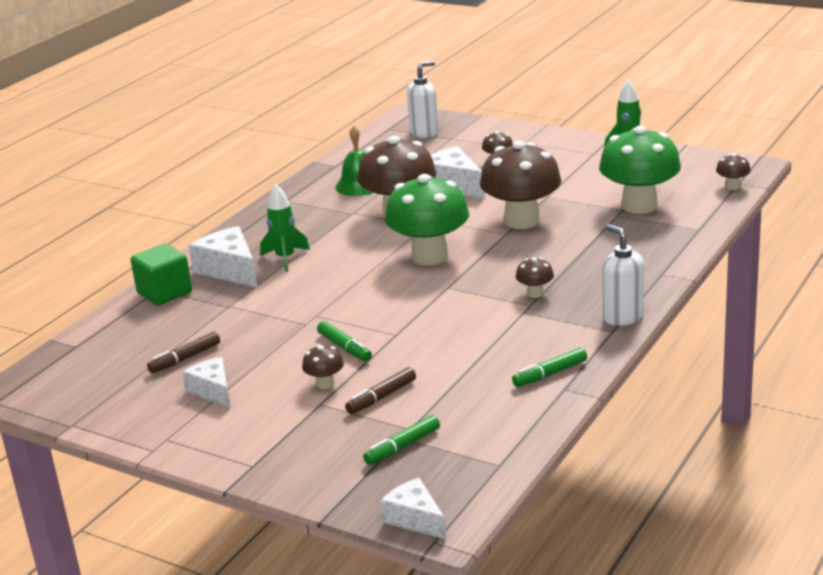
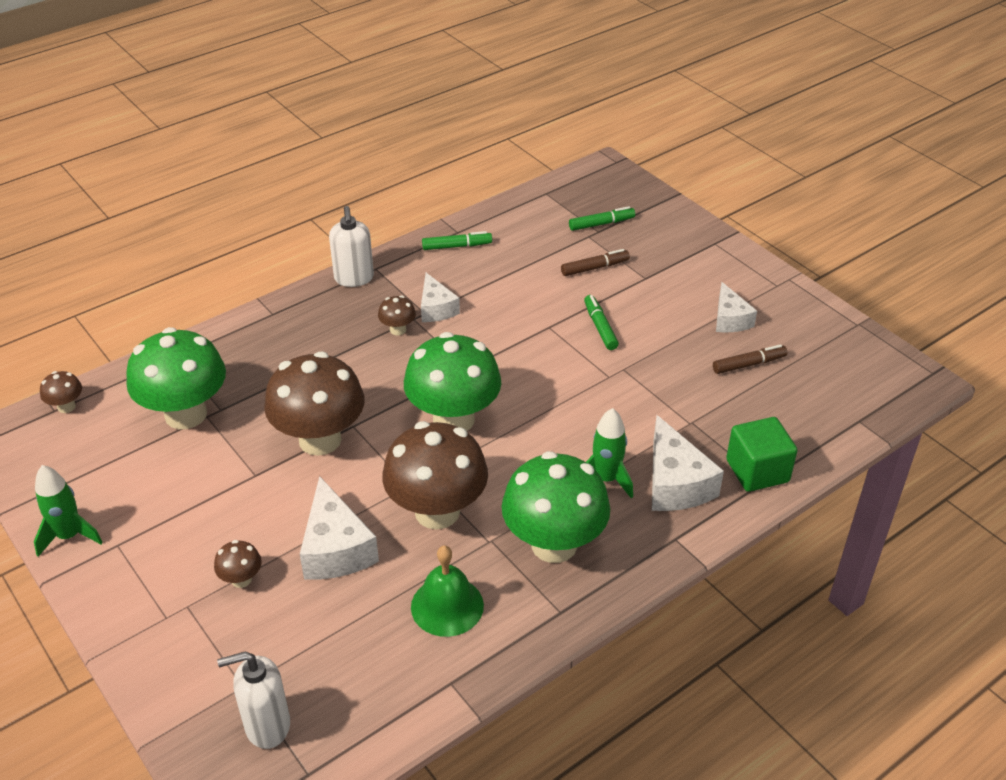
camera: 160 degrees left, 15 degrees up
brown mushroom [302,344,344,389] -> none
white cheese [380,478,446,539] -> white cheese moved to [421,273,460,322]
none -> green mushroom [502,451,610,563]

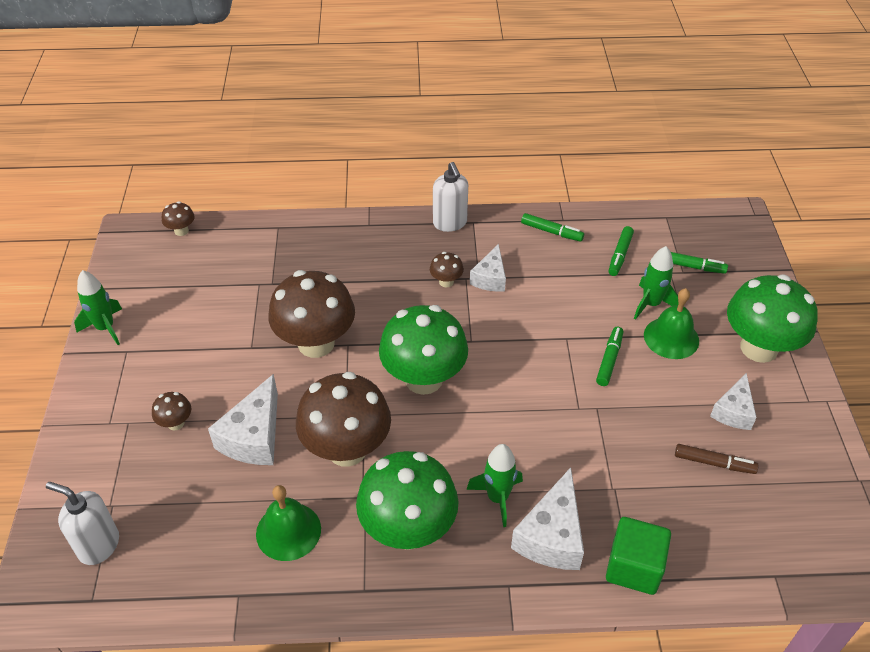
camera: 35 degrees right, 5 degrees up
green mushroom [126,327,226,429] -> green mushroom moved to [727,274,818,363]
white soap dispenser [329,206,374,287] -> white soap dispenser turned 45 degrees counterclockwise [433,162,468,232]
brown marker [561,249,630,276] -> green rocket [634,246,678,320]
none -> green marker [609,226,634,276]
none -> green bell [644,288,699,359]

